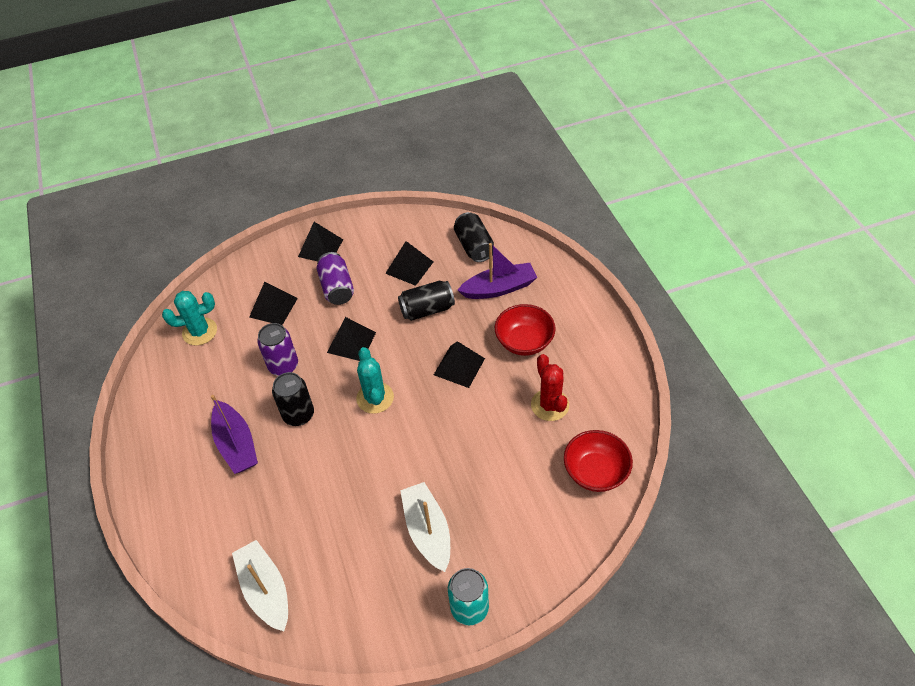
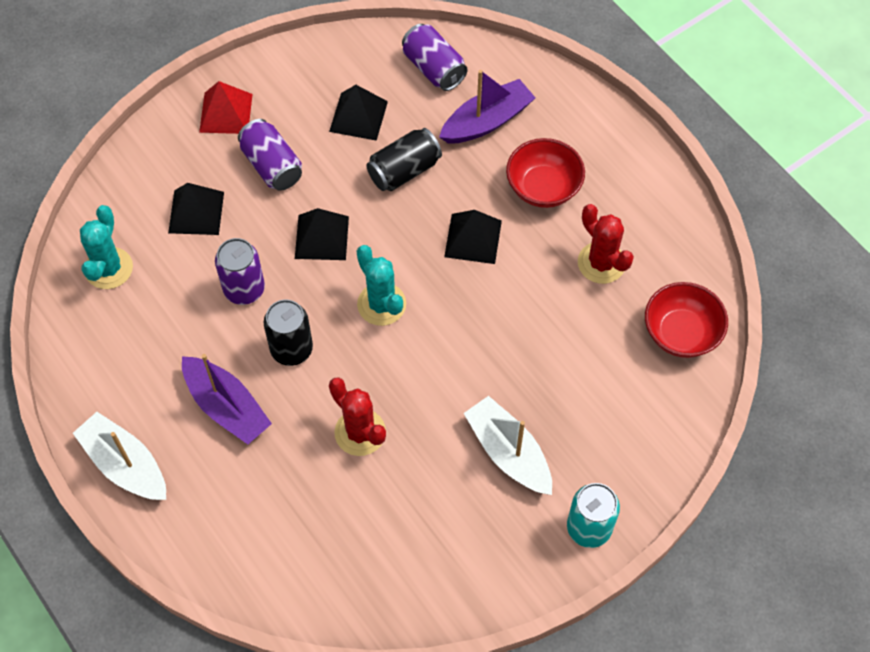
camera: 20 degrees left, 10 degrees up
turquoise cactus [162,291,217,346] -> turquoise cactus turned 45 degrees counterclockwise [80,205,133,289]
white boat [232,540,288,631] -> white boat moved to [73,412,166,500]
black pyramid [298,222,343,261] -> red pyramid [199,81,253,134]
black can [454,212,494,262] -> purple can [402,24,468,91]
none -> red cactus [329,377,386,456]

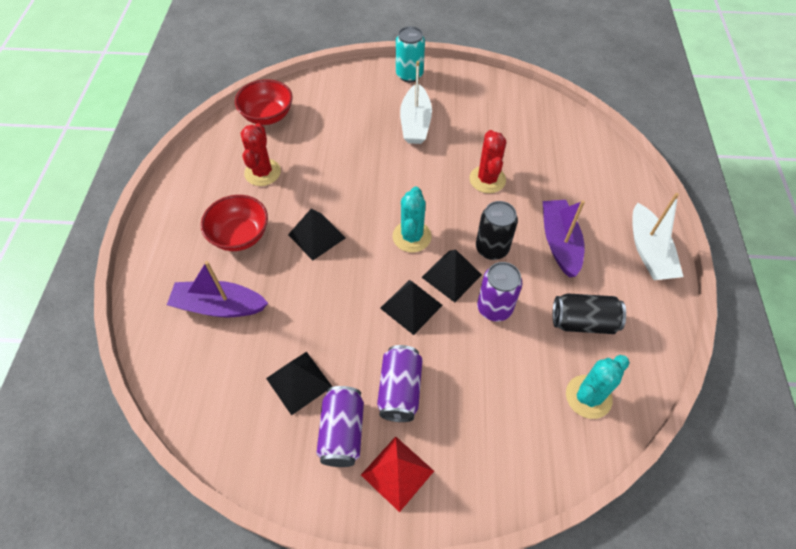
camera: 140 degrees left, 5 degrees down
black pyramid [168,183,224,235] -> black pyramid moved to [421,250,482,303]
black can [366,128,442,191] -> black can moved to [552,293,626,334]
purple can [402,24,468,91] -> purple can moved to [316,386,364,467]

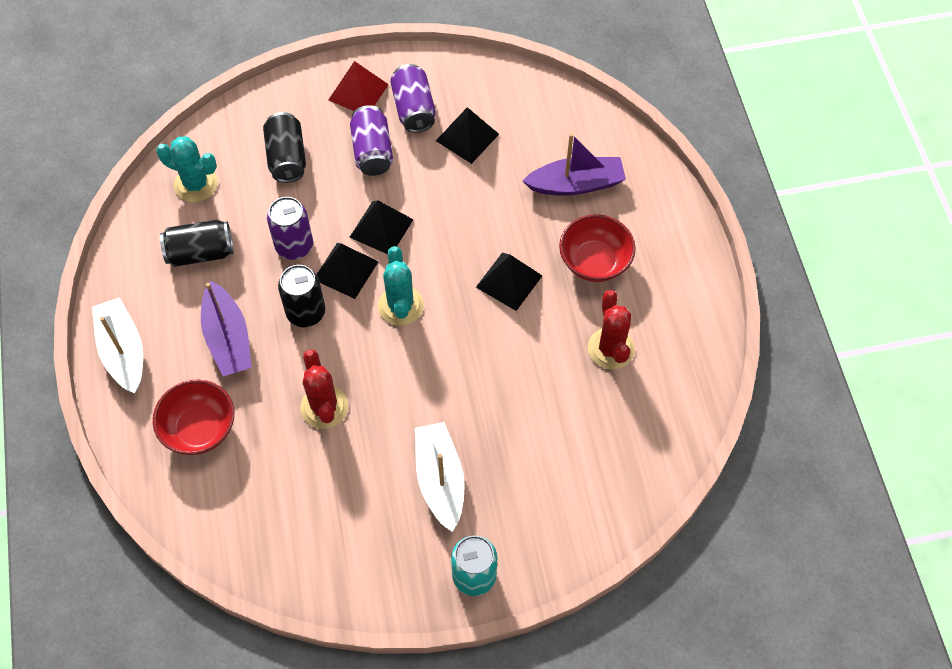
camera: 165 degrees right, 5 degrees up
red bowl [235,79,293,125] -> red bowl moved to [153,380,234,455]
turquoise cactus [566,355,630,419] -> turquoise cactus turned 75 degrees clockwise [156,137,218,202]
none -> black can [263,112,306,183]

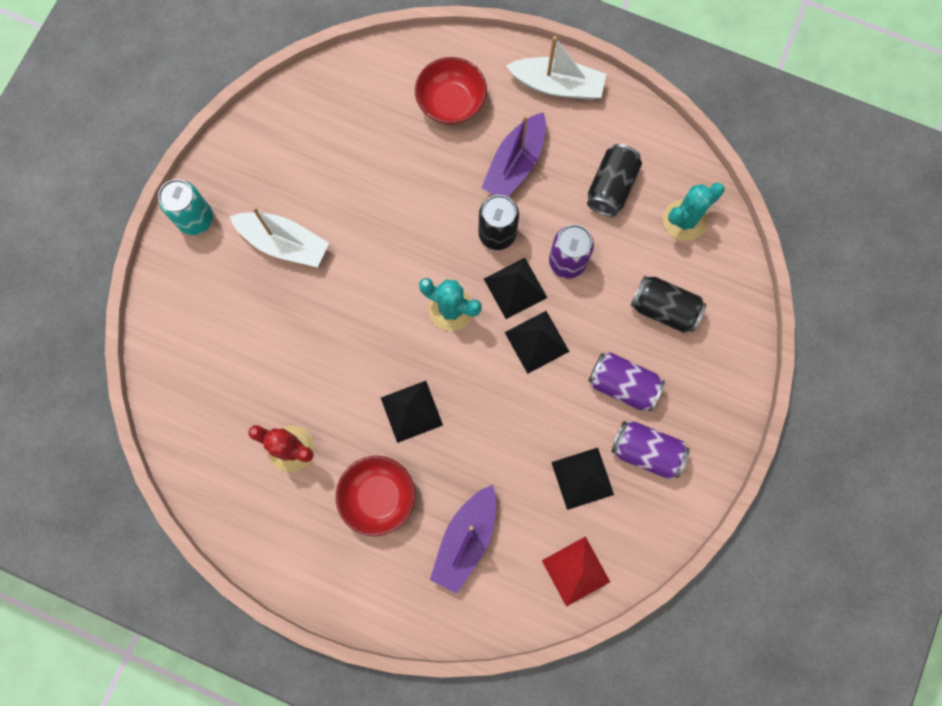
camera: 125 degrees right, 15 degrees up
purple boat [201,281,252,376] -> purple boat turned 75 degrees counterclockwise [481,112,546,197]
red cactus [300,349,348,429] -> none
red pyramid [329,61,389,111] -> red pyramid moved to [542,536,610,607]

